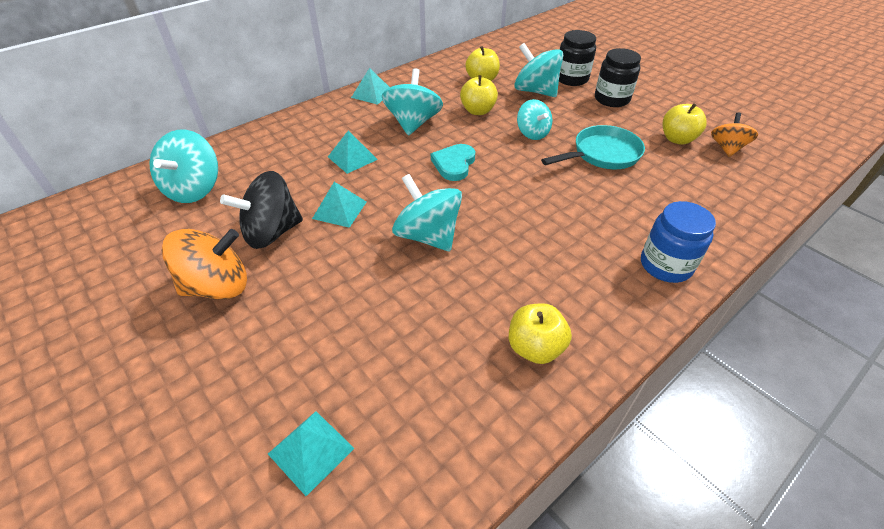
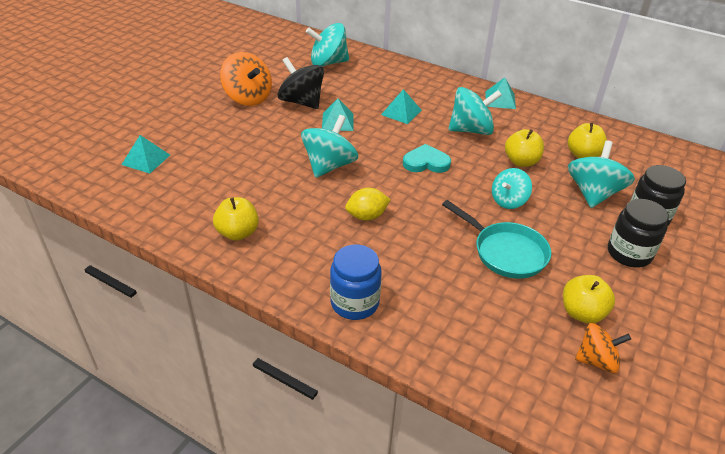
camera: 70 degrees right, 5 degrees down
none -> yellow lemon [345,188,391,220]

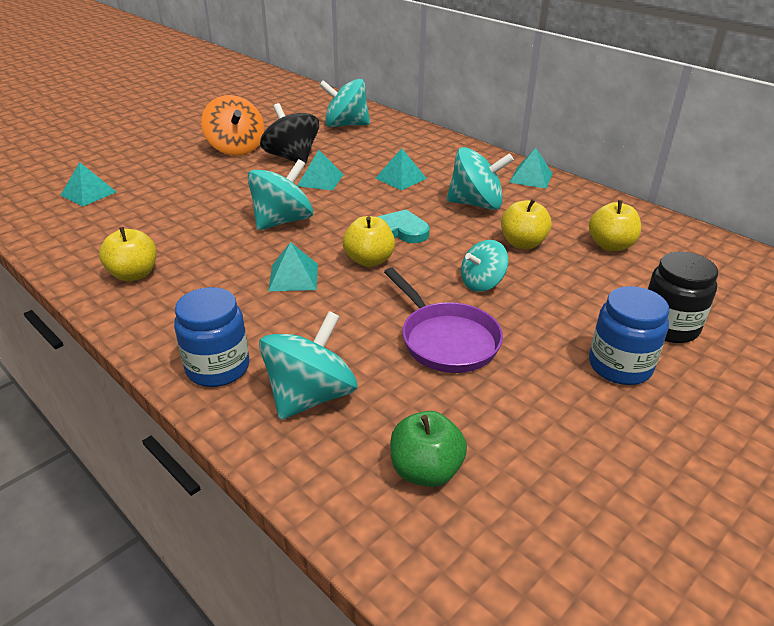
camera: 15 degrees right, 5 degrees down
yellow lemon [345,188,391,220] -> turquoise pyramid [268,242,318,291]
turquoise pan [442,200,551,279] -> purple pan [384,267,503,373]
yellow apple [563,275,615,323] -> yellow apple moved to [343,216,395,267]
turquoise spinning top [568,140,635,208] -> turquoise spinning top moved to [259,311,357,420]
orange spinning top [575,323,631,373] -> none
black jar [608,199,669,268] -> blue jar [589,286,669,385]
none -> green apple [390,411,467,487]

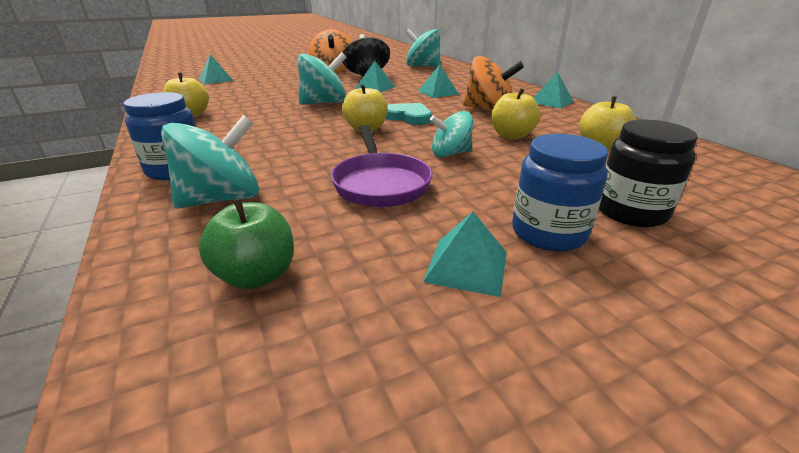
camera: 20 degrees right, 5 degrees down
turquoise pyramid [268,242,318,291] -> turquoise pyramid moved to [423,212,507,297]
turquoise spinning top [447,147,514,210] -> orange spinning top [463,56,524,111]

